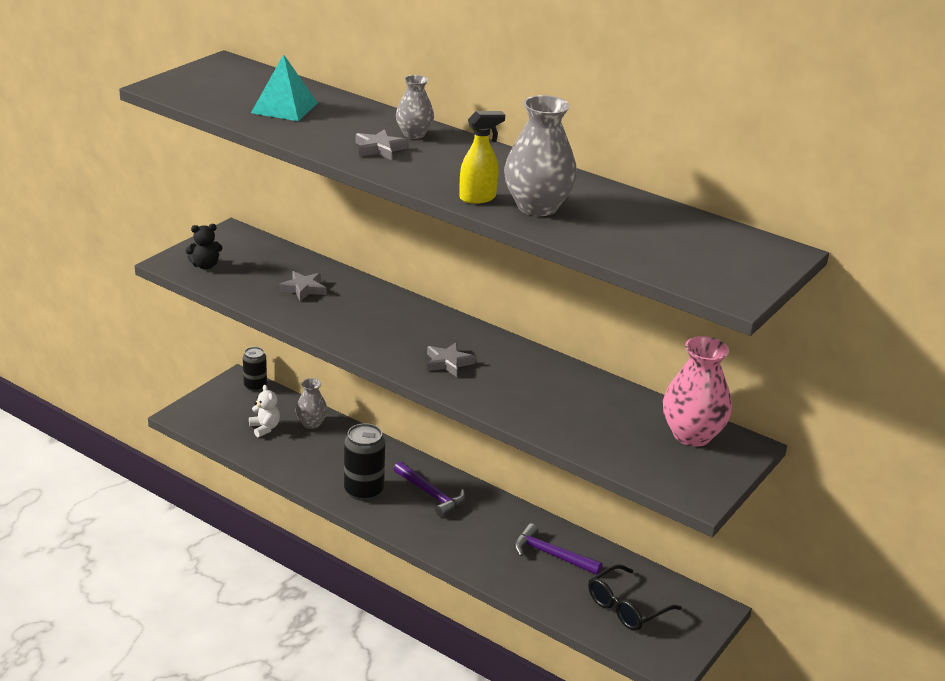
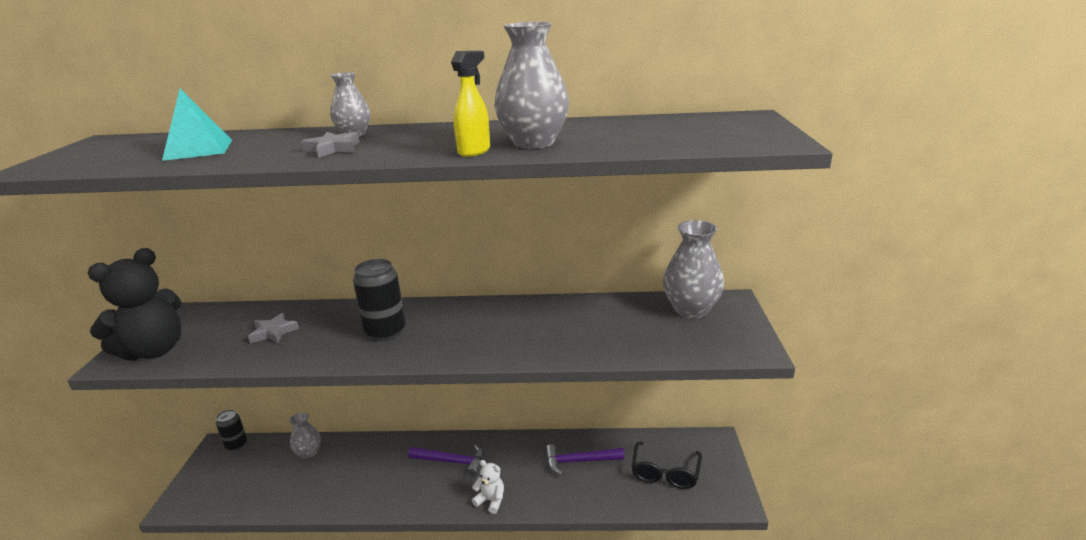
camera: 30 degrees left, 5 degrees down
black teddy bear [185,224,222,269] -> black teddy bear [87,248,182,361], size x2.12
white teddy bear [249,385,280,437] -> white teddy bear moved to [472,460,504,514]
black can [344,423,385,501] -> black can moved to [353,259,406,341]
grey star [427,342,475,377] -> none
pink vase [663,336,732,447] -> grey vase [663,220,724,318]

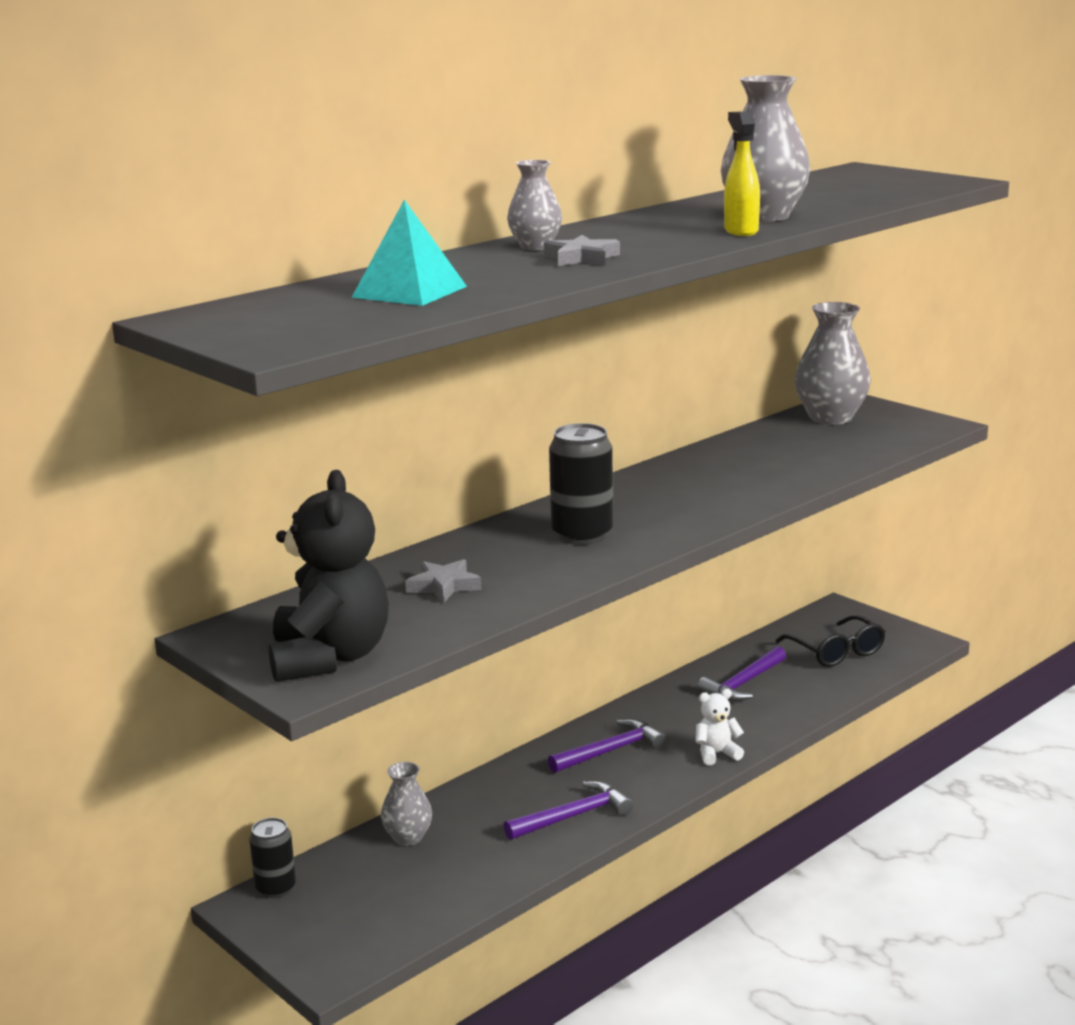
camera: 45 degrees left, 5 degrees down
none -> purple hammer [504,781,633,840]

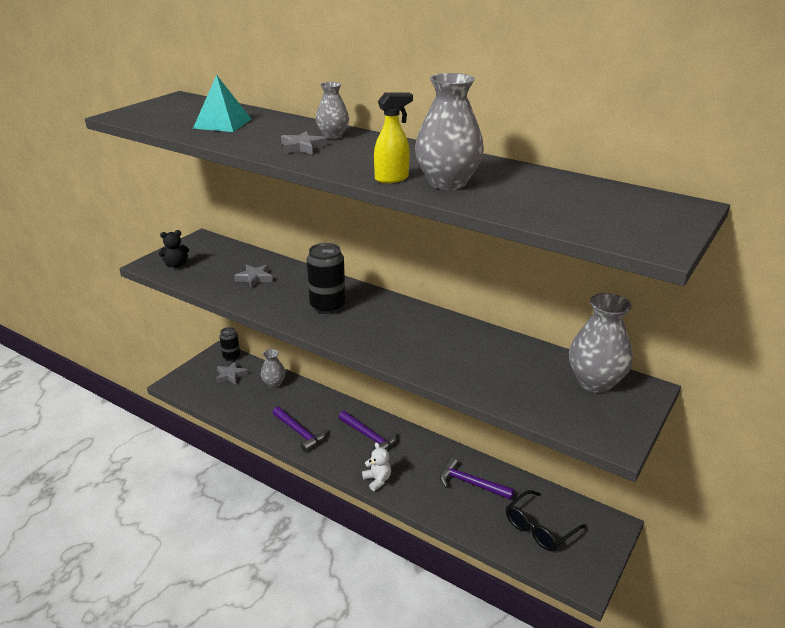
camera: 75 degrees right, 10 degrees up
black teddy bear [269,470,389,682] -> black teddy bear [159,230,189,268], size x0.47
none -> grey star [216,361,248,385]

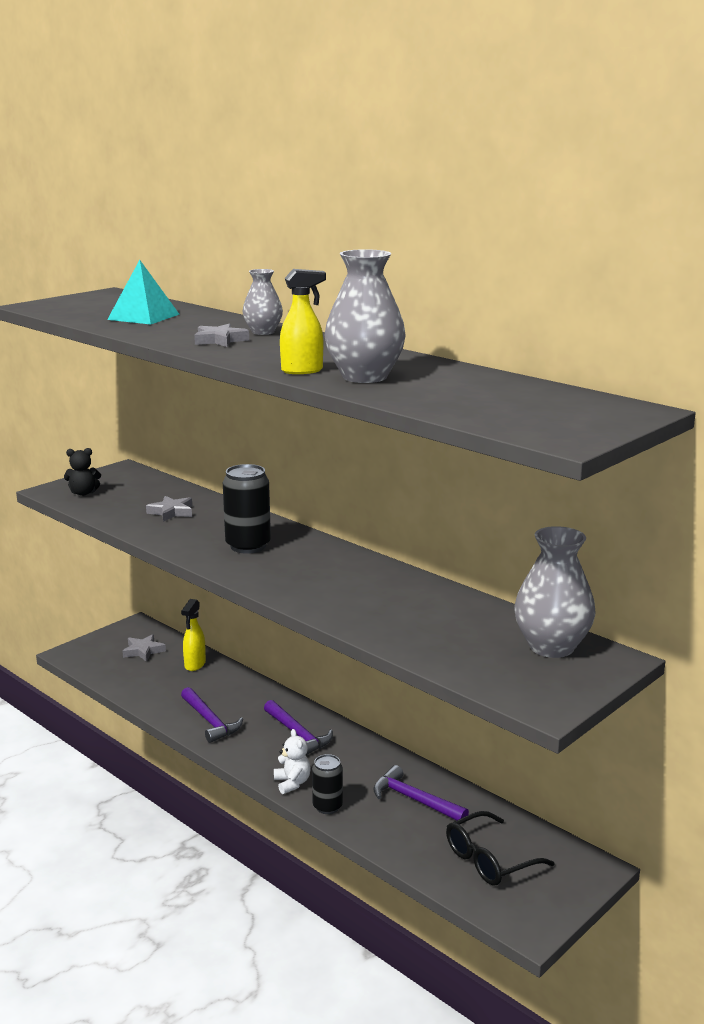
camera: 10 degrees right, 10 degrees down
black can [219,327,240,361] -> black can moved to [312,754,343,814]
grey vase [261,349,285,388] -> yellow spray bottle [181,599,206,671]

